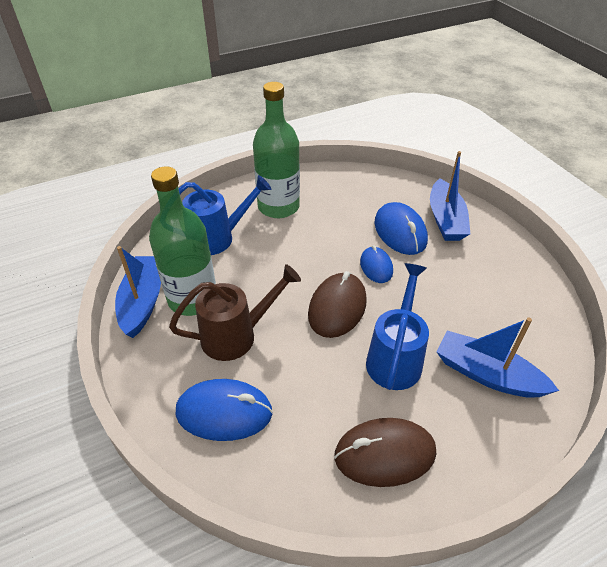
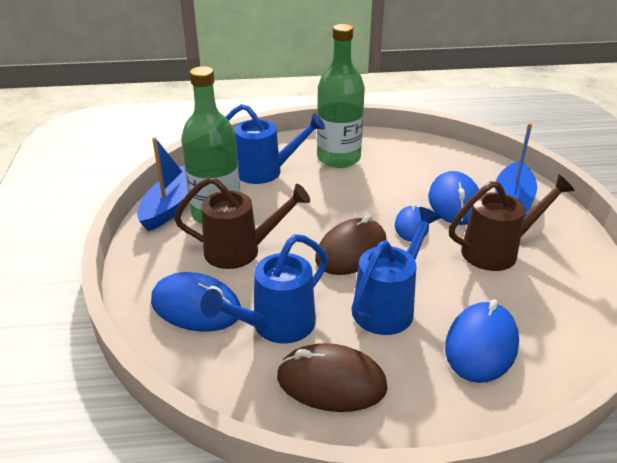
camera: 20 degrees right, 10 degrees down
blue boat [436,318,559,398] -> blue mouse [445,299,519,383]
none -> blue watering can [201,234,328,343]
none -> brown watering can [449,174,575,271]

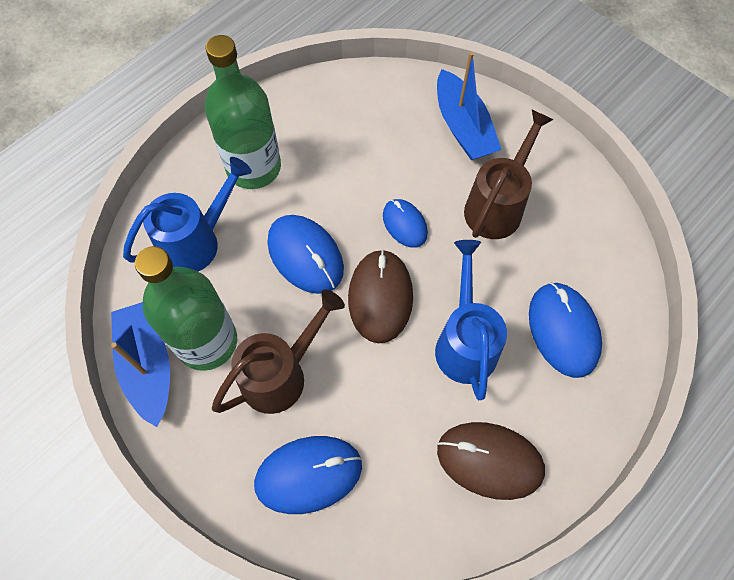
camera: 40 degrees left, 30 degrees up
blue watering can [201,234,328,343] -> none
brown mouse [277,343,387,412] -> brown mouse turned 45 degrees clockwise [437,422,545,500]
blue mouse [428,171,479,225] -> blue mouse moved to [267,215,344,294]

